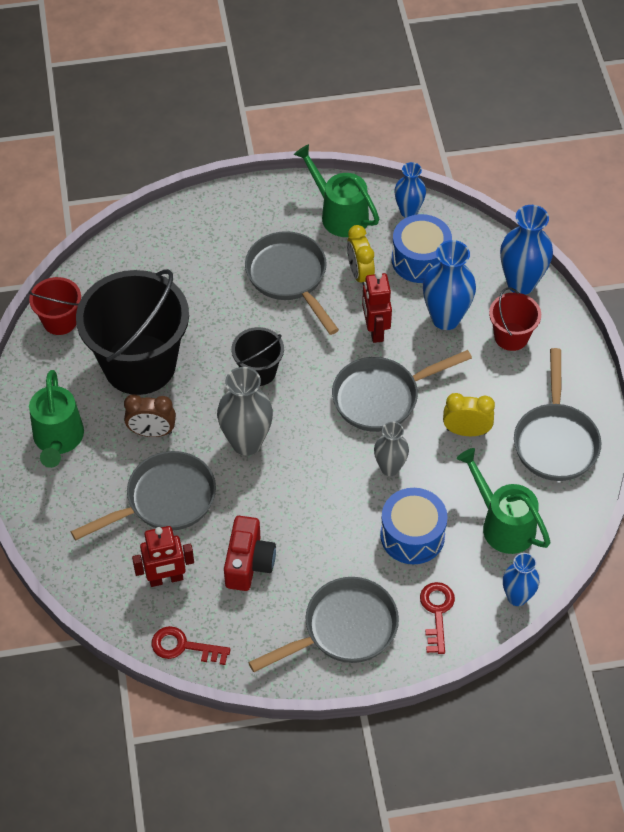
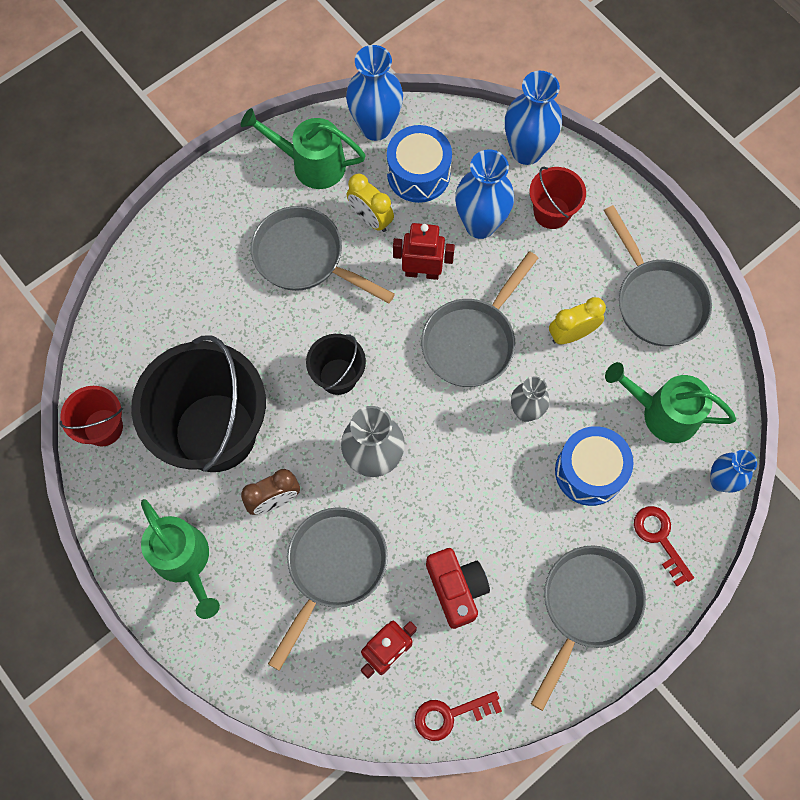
camera: 30 degrees left, 15 degrees up
red robot [362,272,392,343] -> red robot turned 135 degrees clockwise [393,223,455,280]
blue vase [394,162,426,218] -> blue vase [346,45,403,141], size x1.59

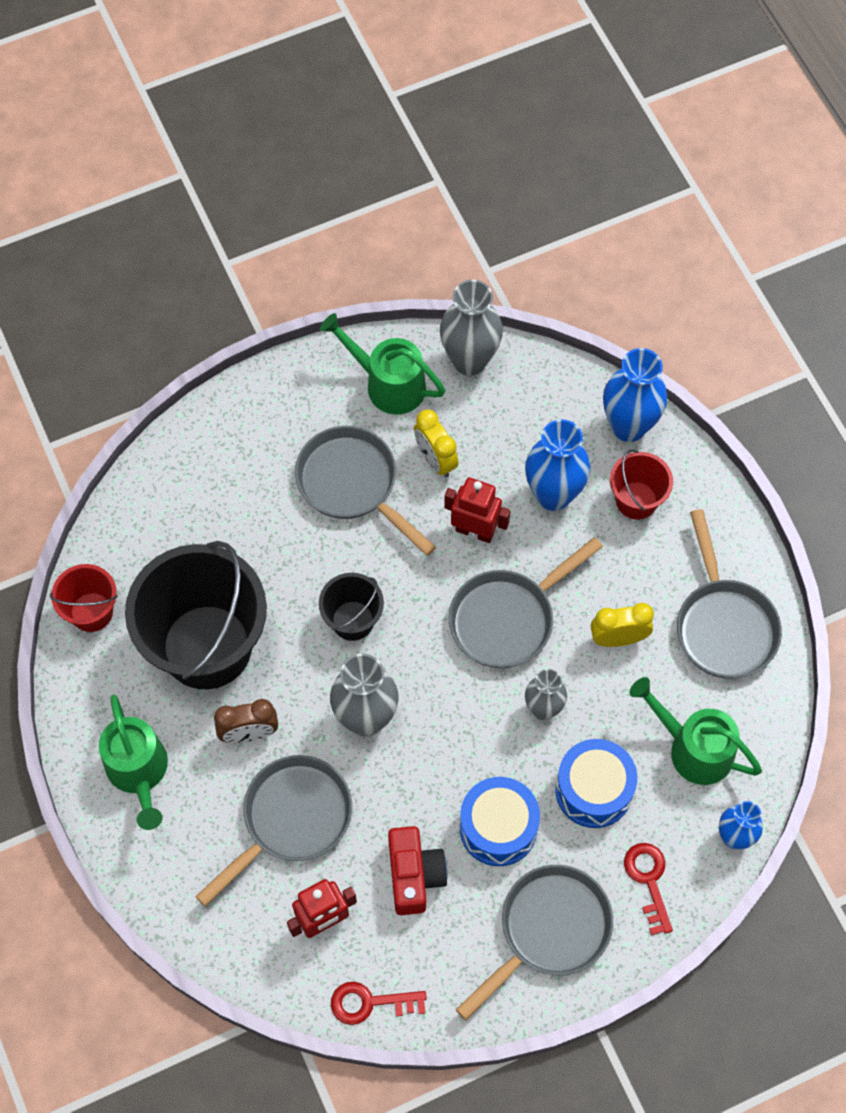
camera: 15 degrees right, 5 degrees down
blue vase [346,45,403,141] -> grey vase [440,280,503,376]
blue drum [387,125,452,203] -> blue drum moved to [460,777,540,866]

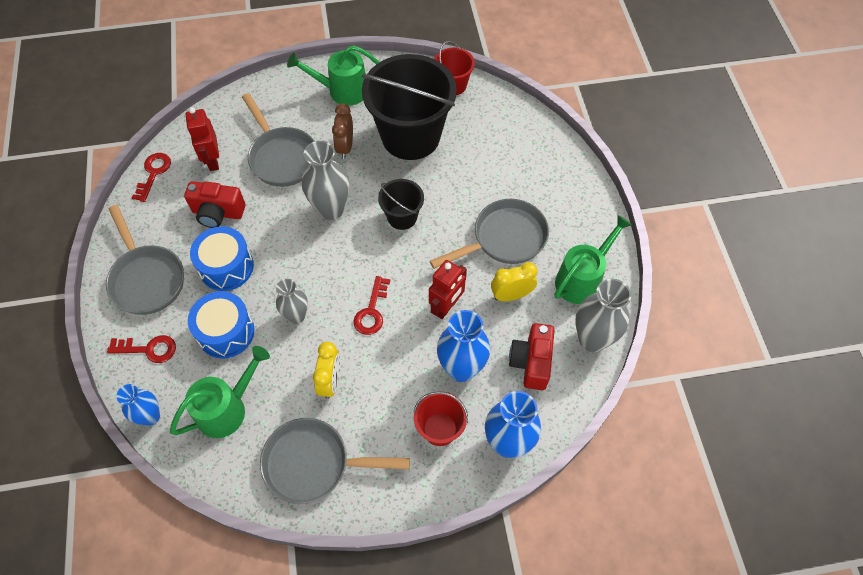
camera: 105 degrees right, 5 degrees down
grey pan [449,537,603,668] -> red key [353,276,390,335]
none -> red camera [509,323,555,390]

